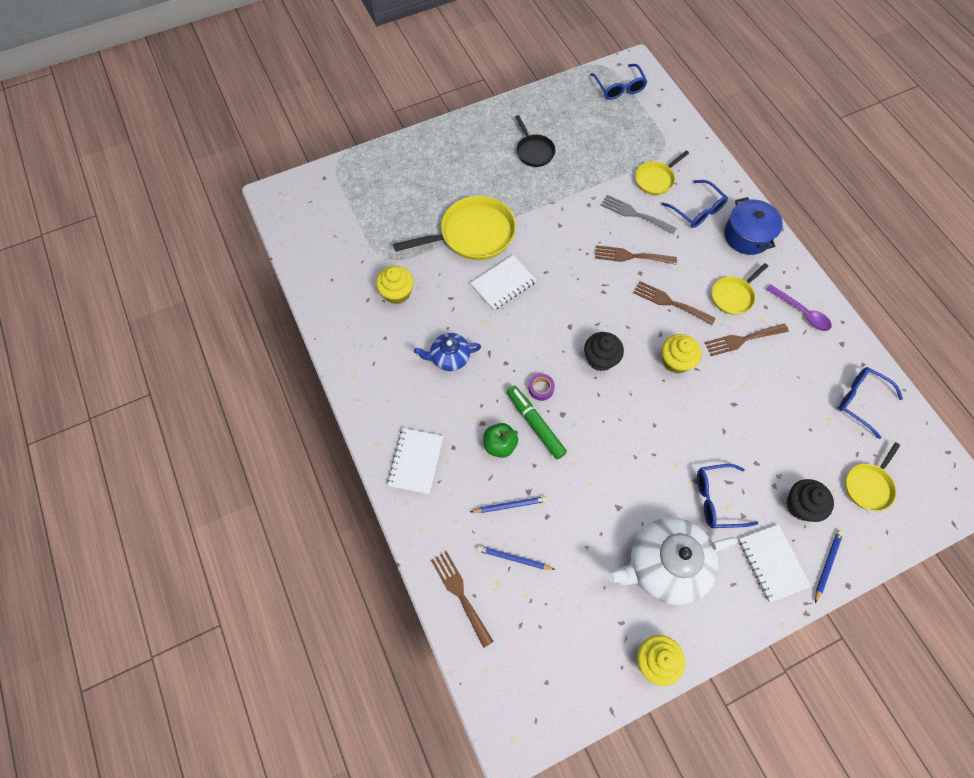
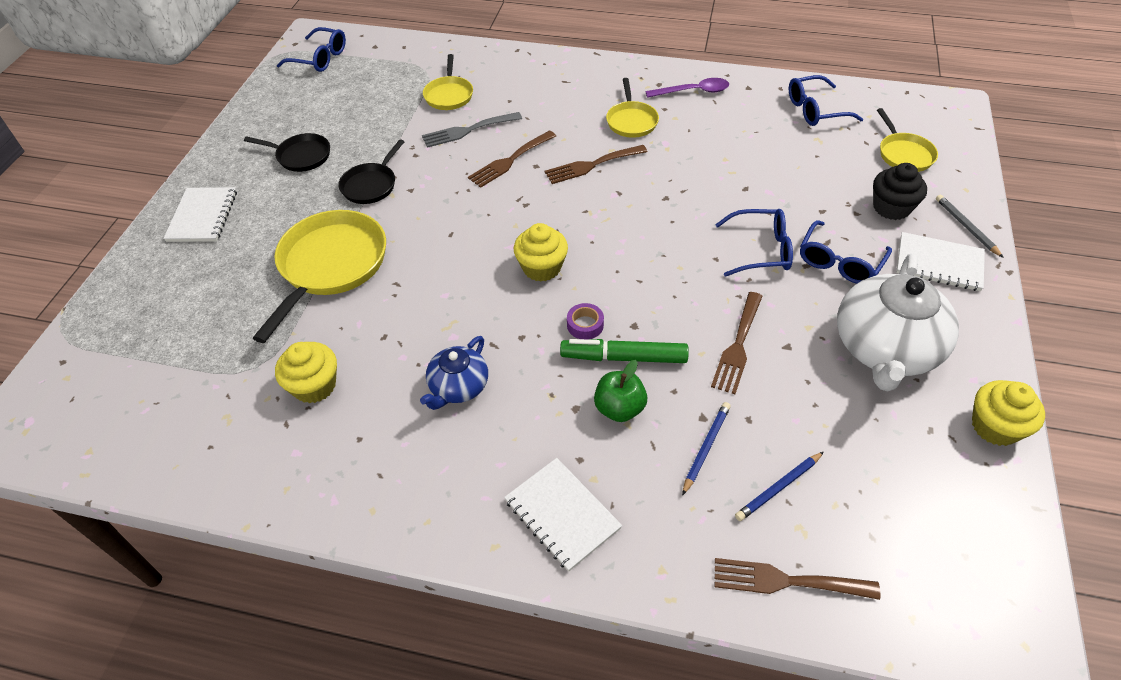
camera: 50 degrees left, 15 degrees down
white notebook [470,255,537,311] -> white notebook moved to [163,187,237,242]
black cupcake [584,332,624,371] -> none
blue glasses [661,180,728,228] -> blue glasses moved to [715,209,793,276]
yellow cupcake [662,334,702,373] -> yellow cupcake moved to [514,223,568,282]
brown fork [705,324,789,356] -> brown fork moved to [711,292,763,394]
blue pot [724,197,783,255] -> none
blue pencil [815,530,843,603] -> grey pencil [936,195,1004,258]
none -> black pan [339,139,404,204]

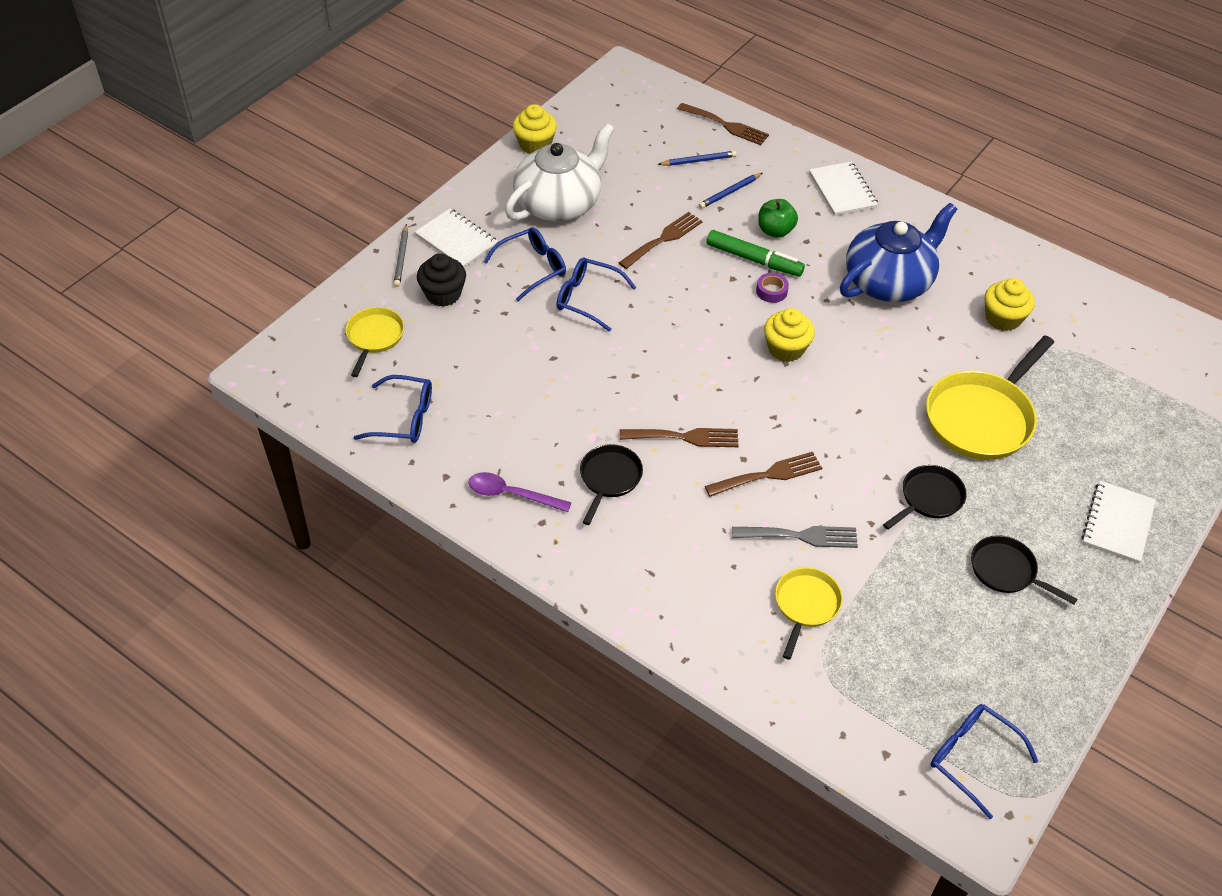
camera: 160 degrees left, 0 degrees up
blue teapot [420,336,488,410] -> blue teapot [840,203,957,302], size x1.84
yellow pan [606,78,659,138] -> black pan [580,444,643,525]

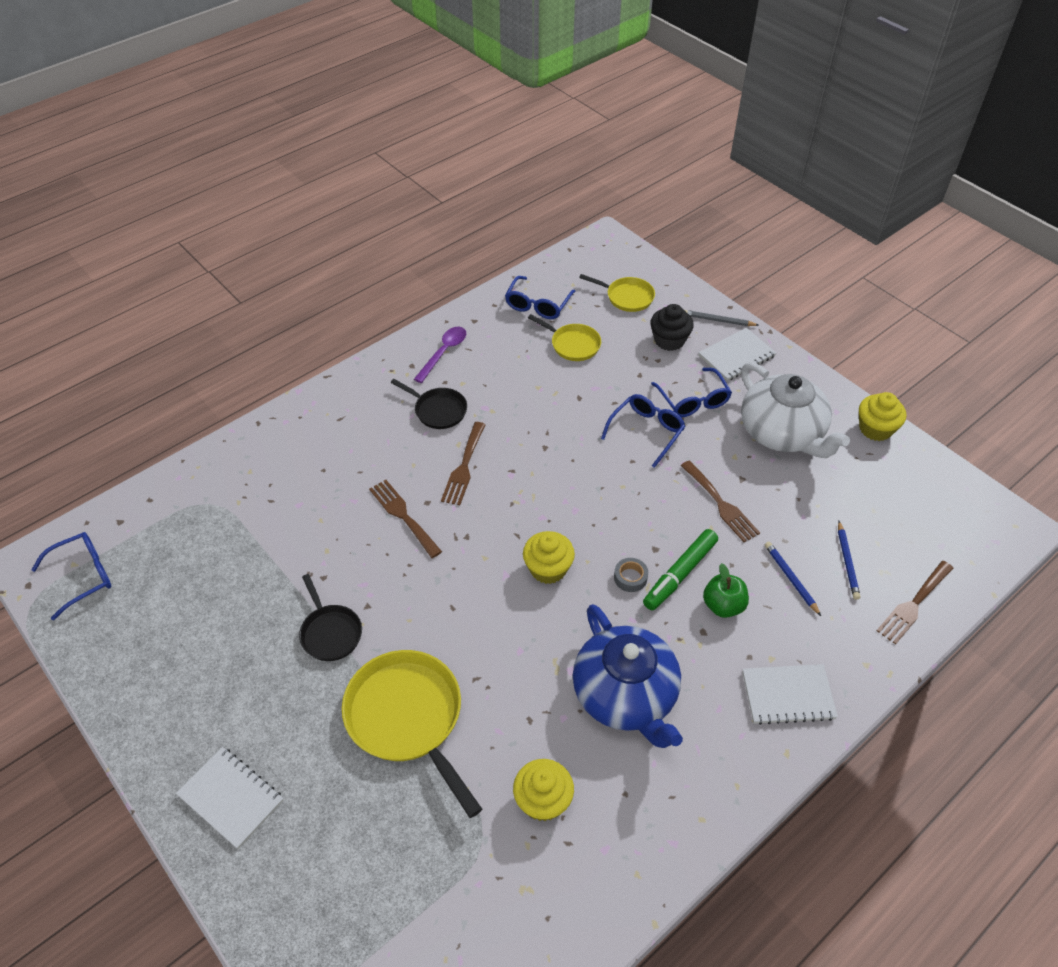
camera: 105 degrees right, 0 degrees up
brown fork [705,452,822,497] -> brown fork turned 150 degrees clockwise [369,480,442,558]
grey fork [732,526,858,548] -> none
purple tape [756,273,789,303] -> grey tape [614,558,648,592]
yellow pan [775,567,843,660] -> yellow pan moved to [528,314,601,361]
black pan [971,535,1077,605] -> none

